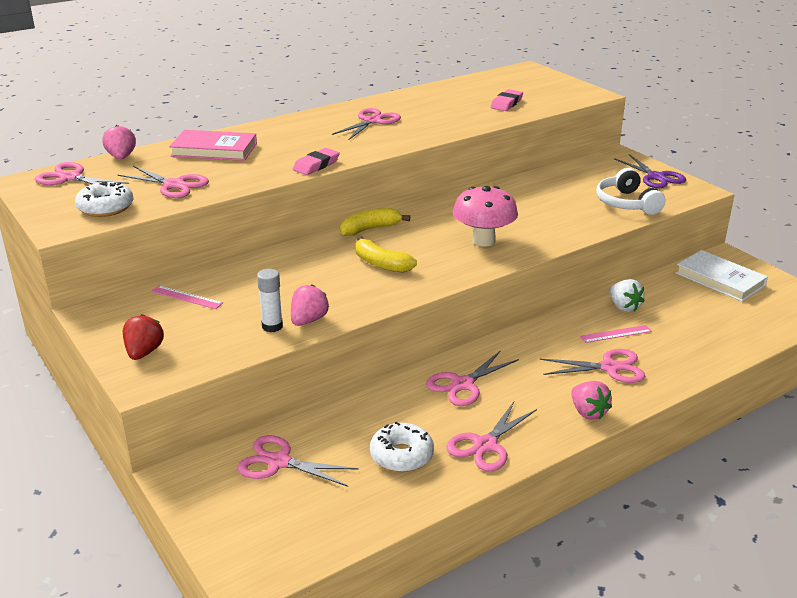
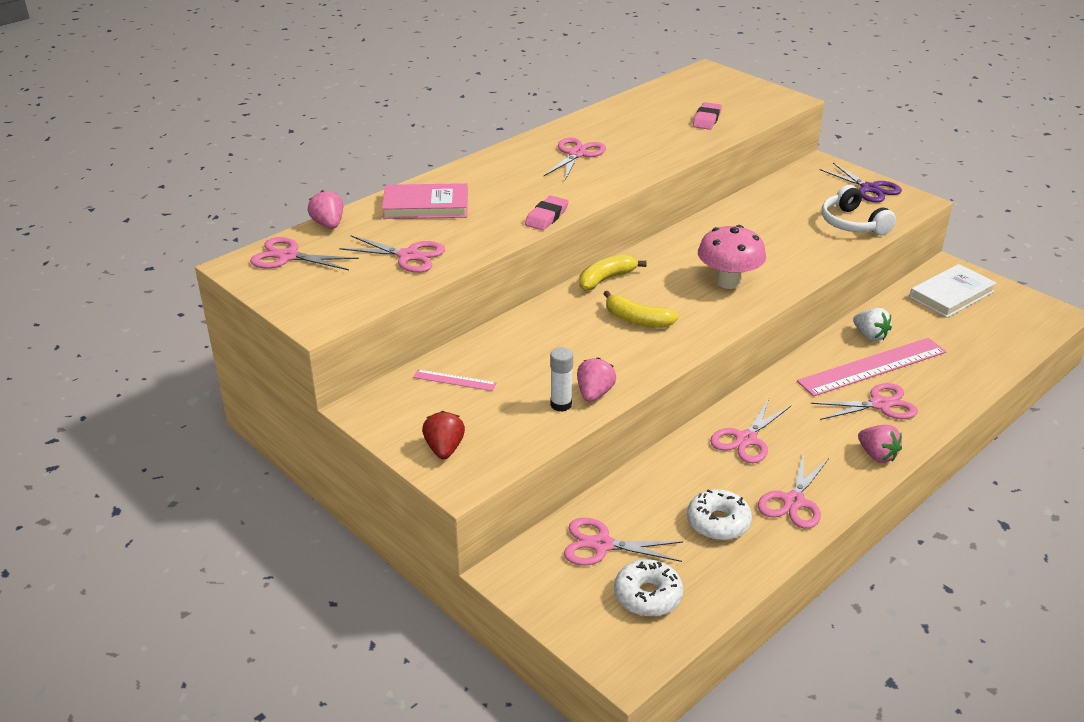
camera: 10 degrees left, 5 degrees up
white donut [75,181,133,217] -> white donut moved to [614,559,683,617]
pink ruler [580,325,652,343] -> pink ruler [797,338,946,397], size x2.22
white book [676,250,768,302] -> white book turned 75 degrees counterclockwise [909,264,997,318]

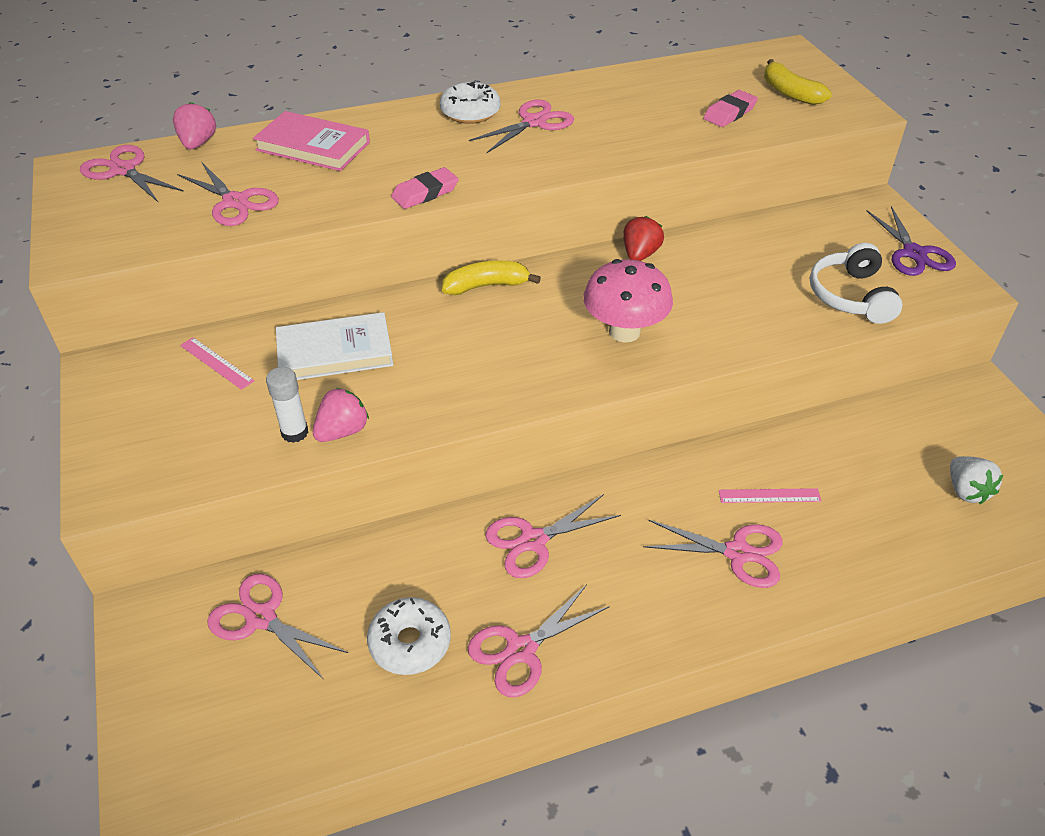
camera: 25 degrees right, 10 degrees up
red strawberry [422,411,465,459] -> red strawberry moved to [623,216,664,261]
yellow banana [604,291,679,328] -> yellow banana moved to [764,59,832,105]
white donut [614,559,683,617] -> white donut moved to [440,82,500,124]
pink ruler [797,338,946,397] -> pink ruler [719,488,821,503], size x0.45
white strawberry [853,308,892,341] -> white strawberry moved to [950,456,1003,504]
pink strawberry [858,425,902,463] -> none
white book [909,264,997,318] -> white book moved to [276,312,393,380]

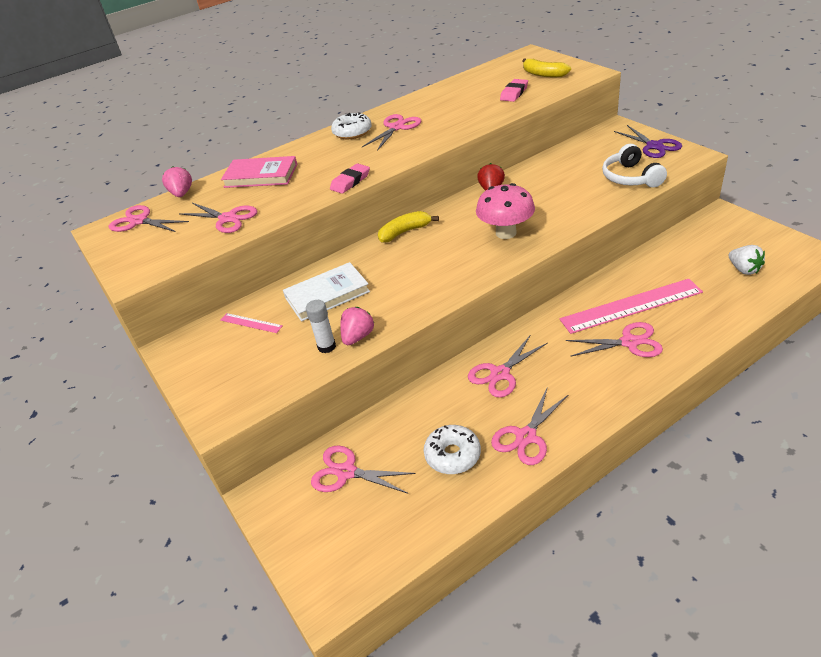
camera: 10 degrees left, 5 degrees down
pink ruler [719,488,821,503] -> pink ruler [559,279,703,334], size x2.22

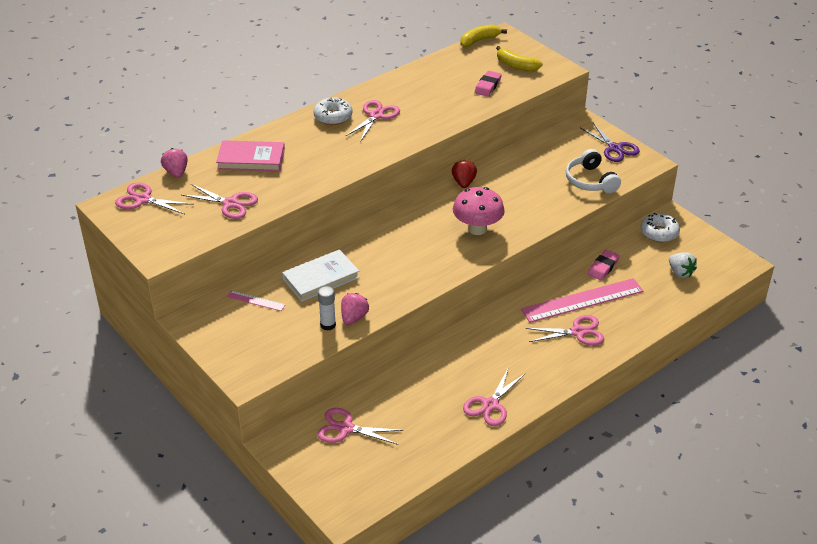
camera: 10 degrees left, 0 degrees up
pink eraser [330,163,370,194] -> pink eraser moved to [588,250,620,280]
yellow banana [378,211,439,243] -> yellow banana moved to [460,24,507,47]
white donut [424,425,481,474] -> white donut moved to [640,213,680,242]
pink scissors [468,336,548,398] -> none

